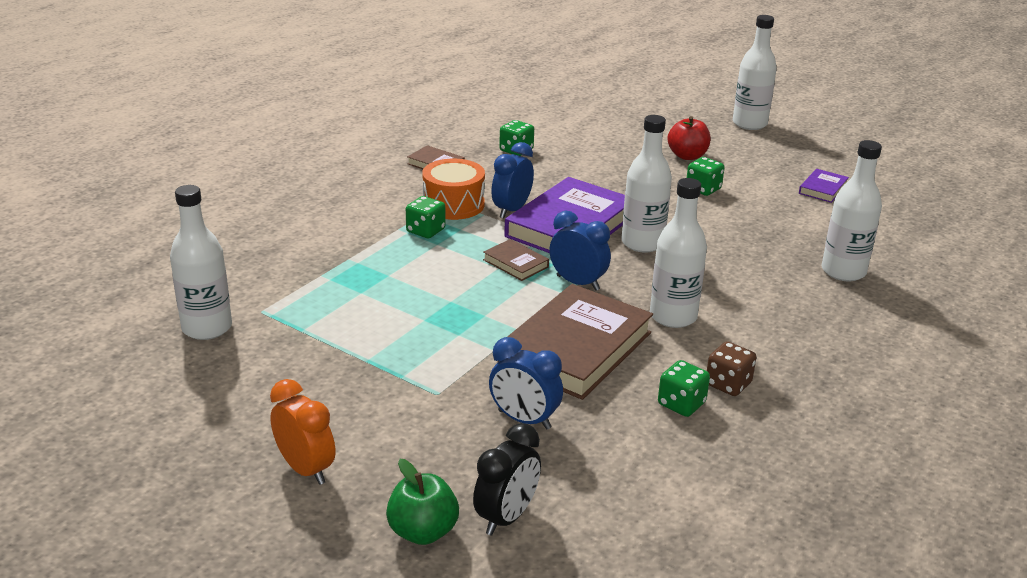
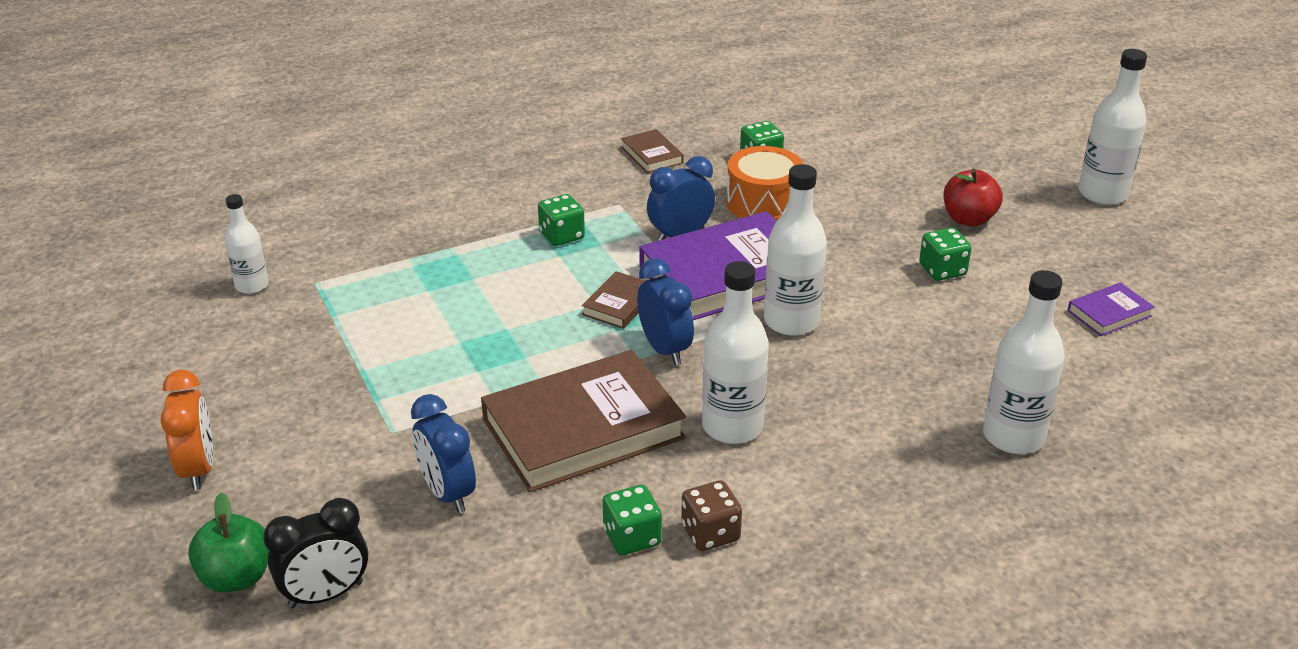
camera: 30 degrees right, 5 degrees up
white bottle [170,185,232,340] -> white bottle [225,194,268,294], size x0.61
orange drum [422,159,485,220] -> orange drum moved to [726,146,803,221]
brown book [483,239,549,281] -> brown book turned 45 degrees clockwise [582,271,645,329]

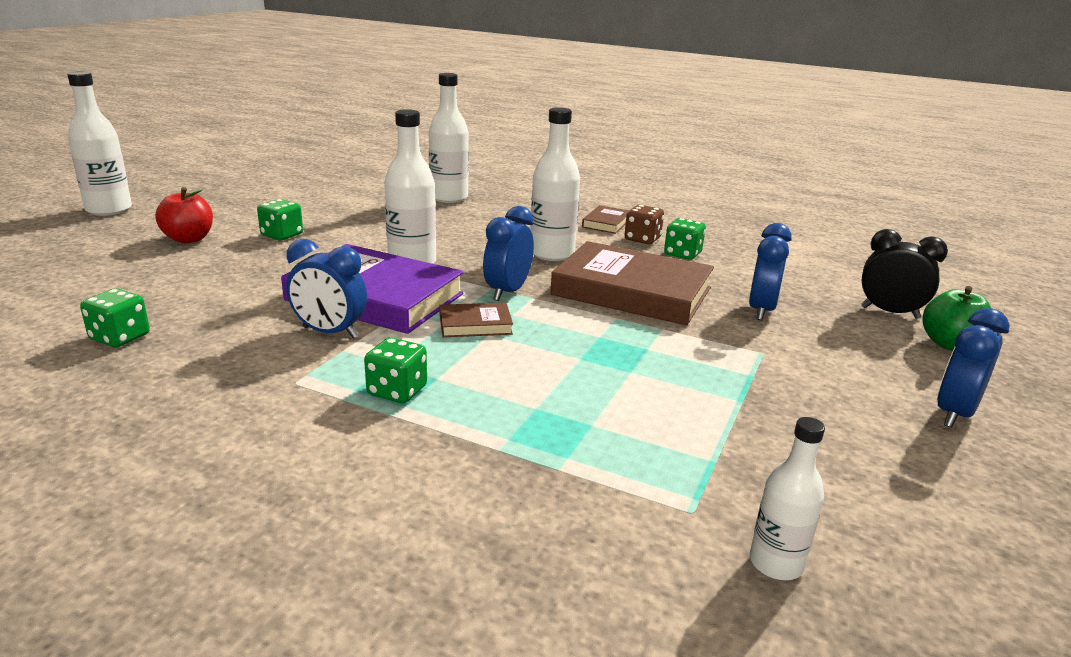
camera: 130 degrees left, 10 degrees down
orange clock [161,370,213,490] -> blue clock [937,308,1010,428]
brown book [621,129,684,173] -> brown book moved to [582,205,629,234]
orange drum [726,146,803,221] -> none
purple book [1067,282,1155,336] -> none

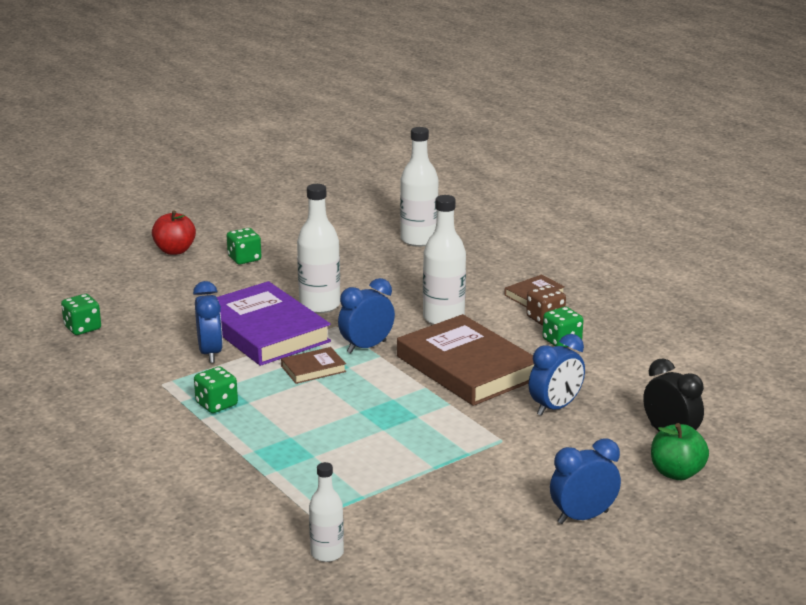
camera: 30 degrees right, 0 degrees up
white bottle [67,71,132,216] -> none
blue clock [286,239,367,338] -> blue clock turned 150 degrees counterclockwise [193,281,223,363]
brown book [439,302,513,337] -> brown book turned 45 degrees counterclockwise [281,347,346,384]

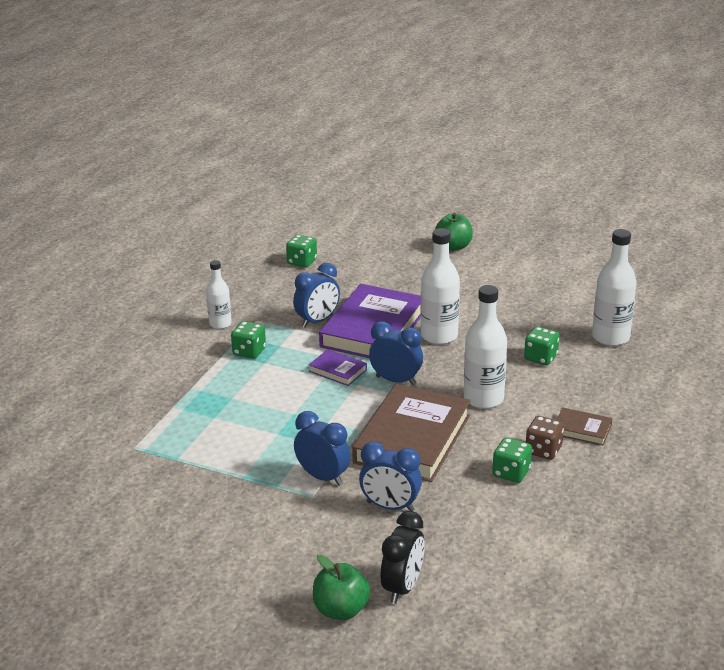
camera: 60 degrees right, 5 degrees up
red apple [152,210,196,255] -> green apple [435,213,473,251]
green dice [227,228,262,265] -> green dice moved to [524,327,560,365]
brown book [281,347,346,384] -> purple book [309,349,367,386]
white bottle [309,462,344,562] -> white bottle moved to [206,260,232,329]
blue clock [550,439,621,524] -> blue clock moved to [294,411,351,486]

